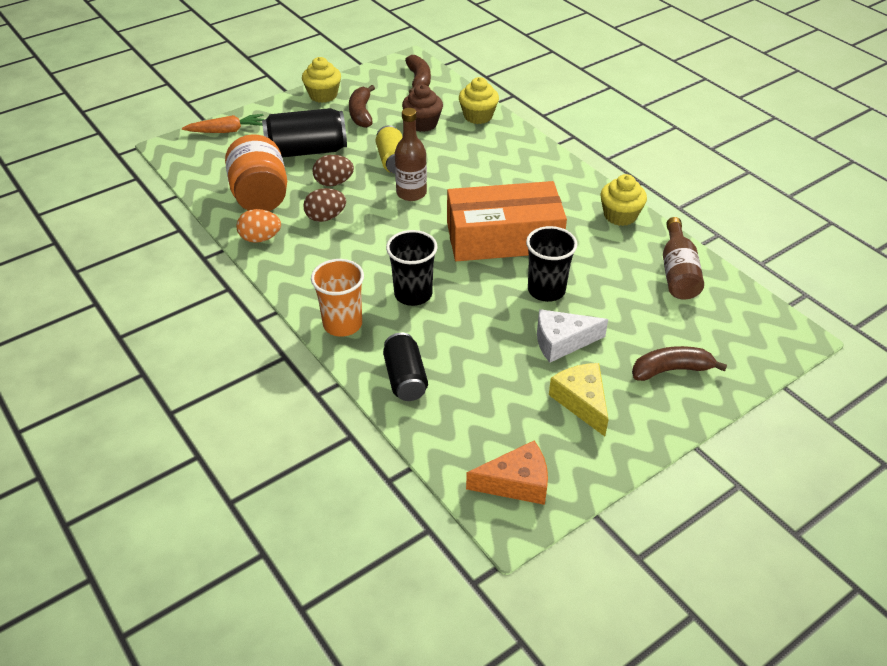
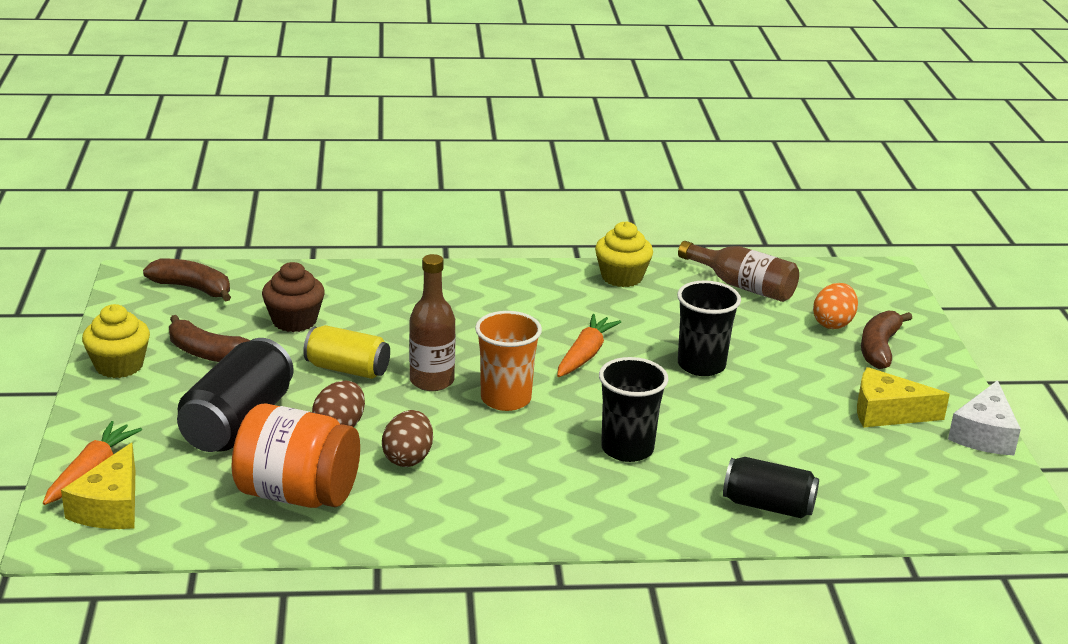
camera: 60 degrees left, 15 degrees down
orange egg [236,209,281,243] -> orange egg moved to [813,283,858,329]
orange cup [311,259,364,337] -> orange cup moved to [475,311,542,411]
orange box [447,181,567,261] -> orange carrot [557,314,621,377]
yellow cupcake [459,77,499,124] -> none
orange cheese [466,441,548,505] -> none
white cheese [537,309,608,363] -> white cheese moved to [948,380,1021,455]
none -> yellow cheese [61,443,135,529]

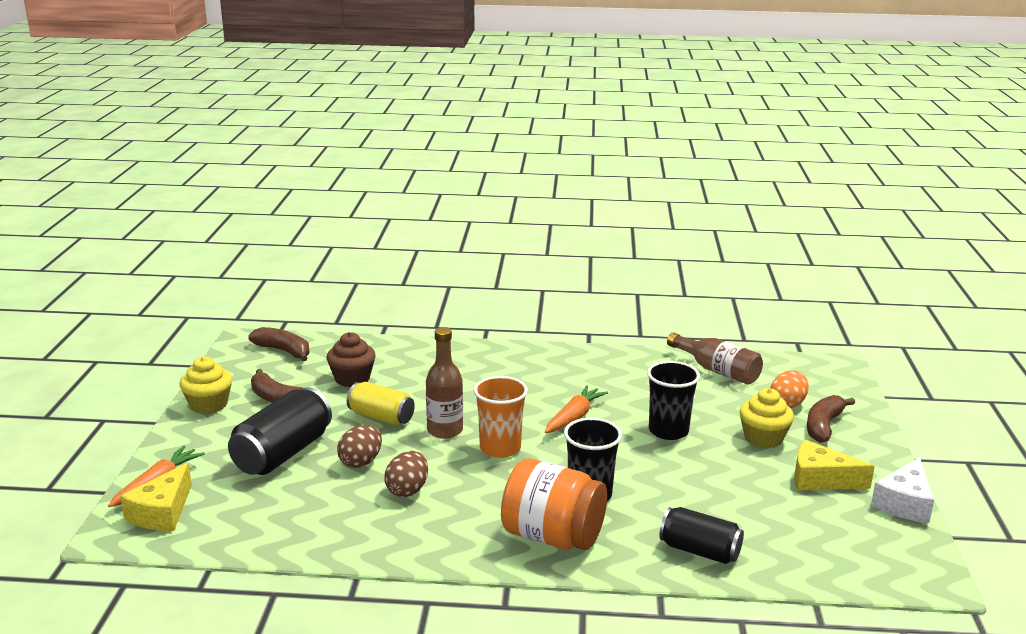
camera: 10 degrees right, 5 degrees down
orange jar [232,403,360,508] -> orange jar moved to [501,458,607,550]
yellow cupcake [595,221,653,287] -> yellow cupcake moved to [740,388,794,448]

